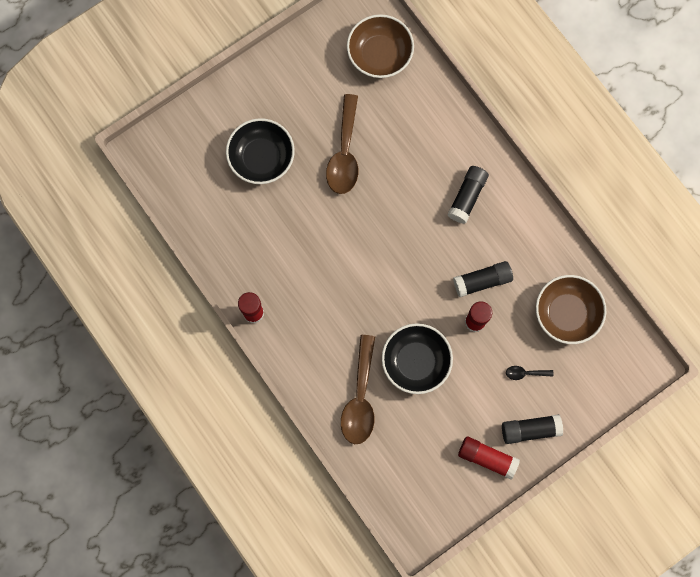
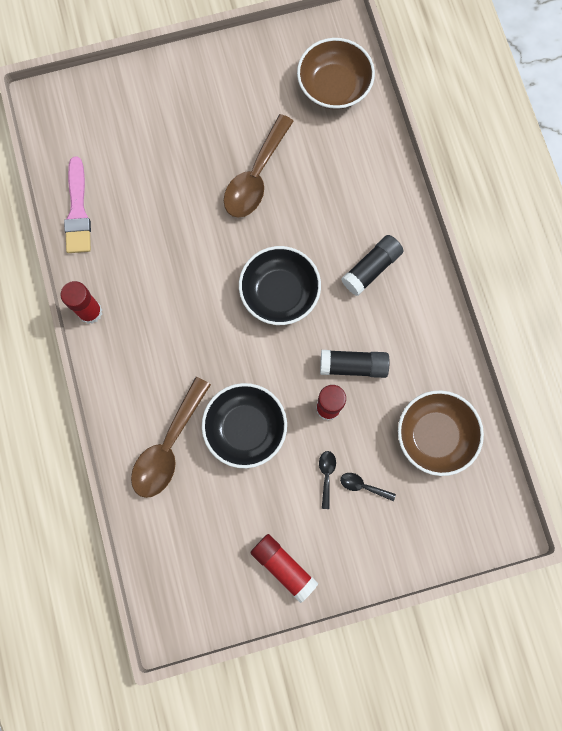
camera: 20 degrees right, 0 degrees up
black bowl [226,118,295,184] -> black bowl moved to [239,246,321,325]
black glue stick [502,414,563,444] -> none
none -> pink brush [64,156,91,253]
none -> black spoon [319,451,336,509]

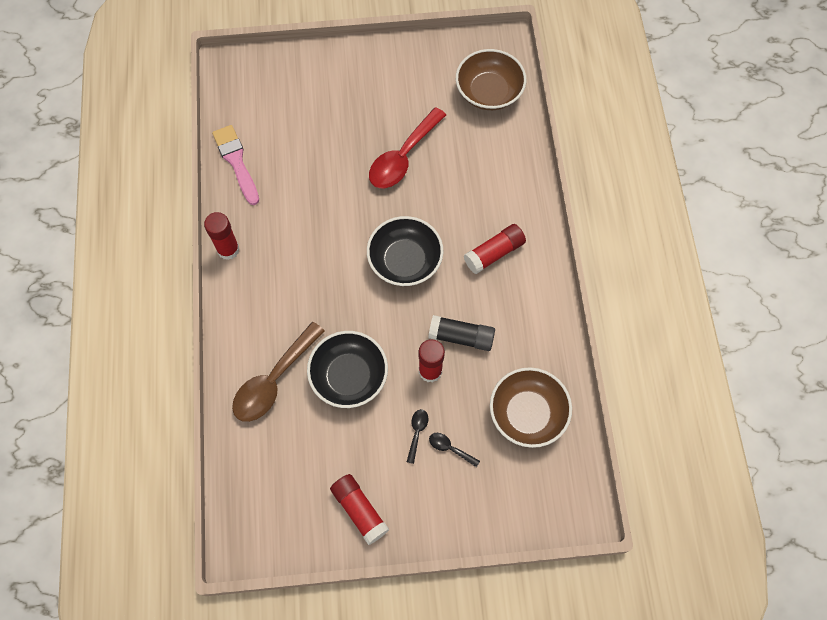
camera: 10 degrees right, 10 degrees down
pink brush [64,156,91,253] -> pink brush turned 150 degrees clockwise [212,125,259,205]
brown spoon [224,114,293,218] -> red spoon [369,107,446,188]
black glue stick [341,235,404,296] -> red glue stick [464,224,526,274]

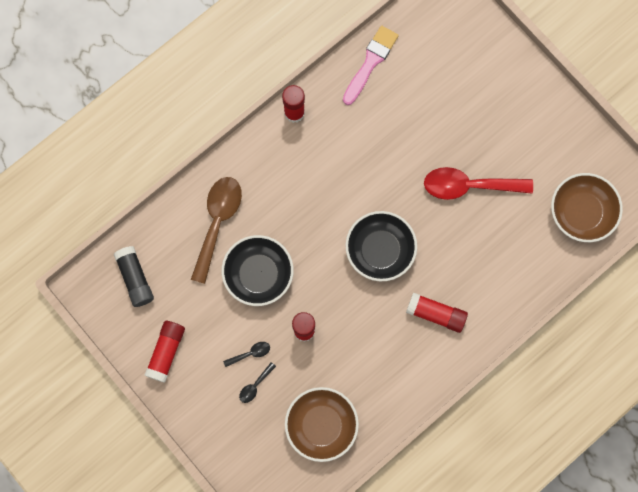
camera: 55 degrees right, 10 degrees up
brown spoon [232,322,325,422] -> brown spoon turned 105 degrees clockwise [191,177,242,284]
black glue stick [428,315,495,351] -> black glue stick moved to [113,246,154,307]
black spoon [429,433,480,467] -> black spoon turned 135 degrees counterclockwise [239,362,276,403]

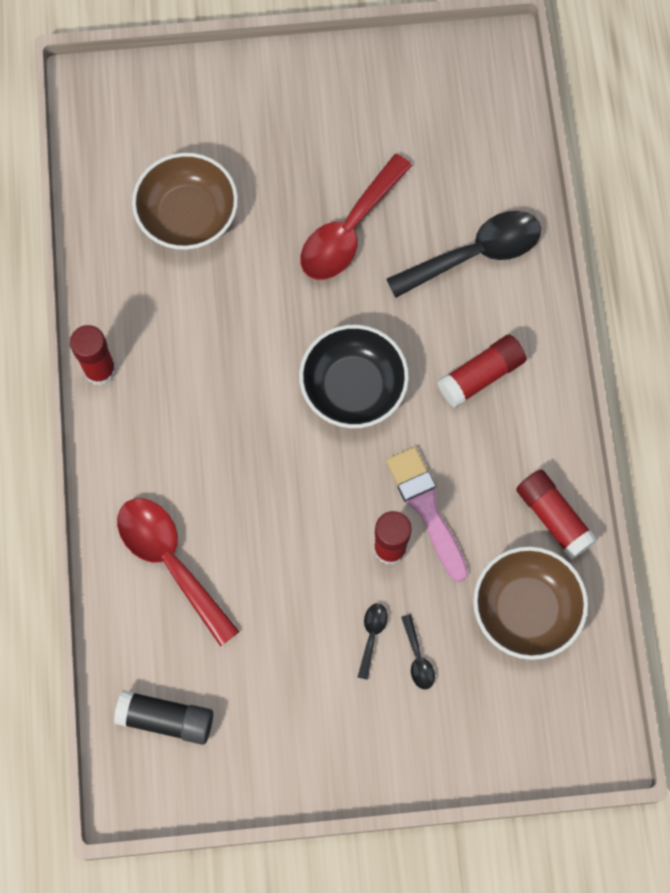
camera: 55 degrees left, 5 degrees down
red glue stick [145,321,185,383] -> red glue stick moved to [516,469,598,560]
brown spoon [191,177,242,284] -> red spoon [117,498,240,647]
black bowl [222,235,293,306] -> none
pink brush [343,26,399,105] -> pink brush moved to [386,447,468,582]
brown bowl [551,173,623,242] -> brown bowl moved to [132,153,238,250]
none -> black spoon [386,211,541,298]

